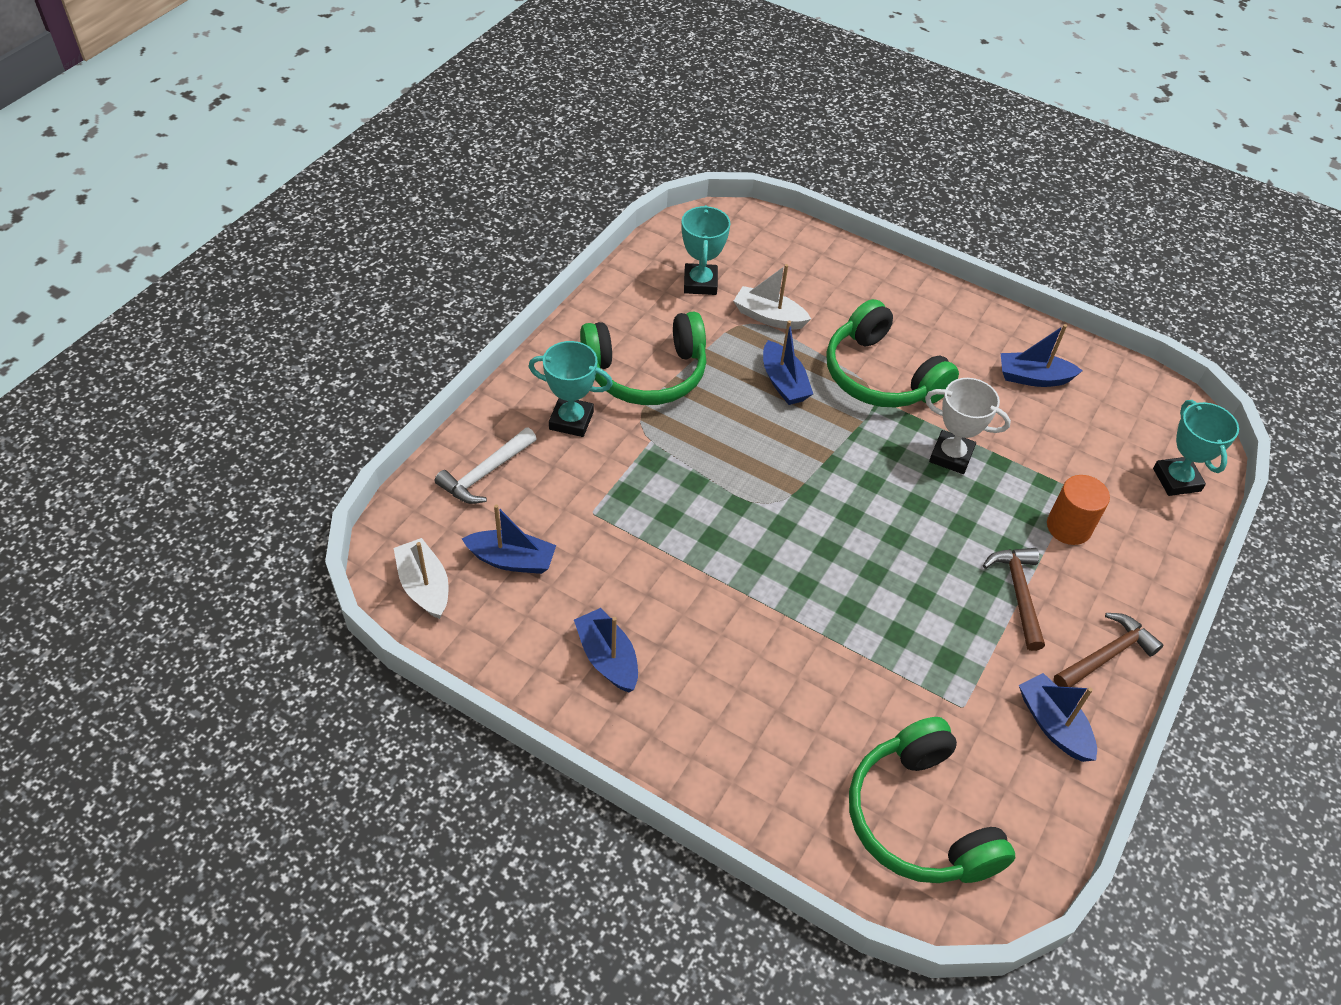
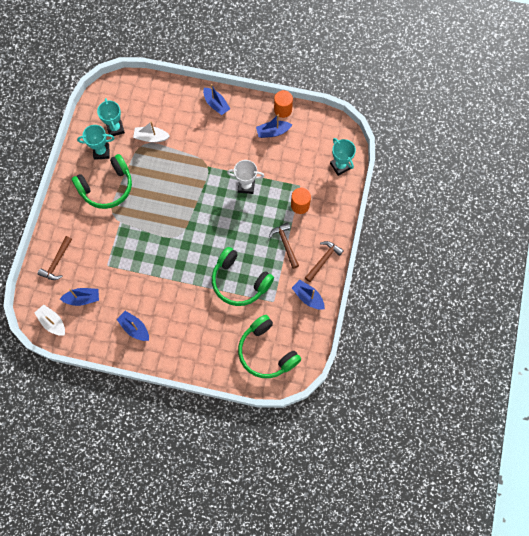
camera: 15 degrees left, 20 degrees up
white hammer [435,427,537,504] -> brown hammer [38,236,72,280]
turquoise trophy [529,341,613,437] -> turquoise trophy moved to [77,125,114,160]
blue boat [763,320,813,405] -> blue boat moved to [203,84,230,115]
green headphones [826,299,959,408] -> green headphones moved to [212,247,274,306]
none -> orange cylinder [274,90,293,118]

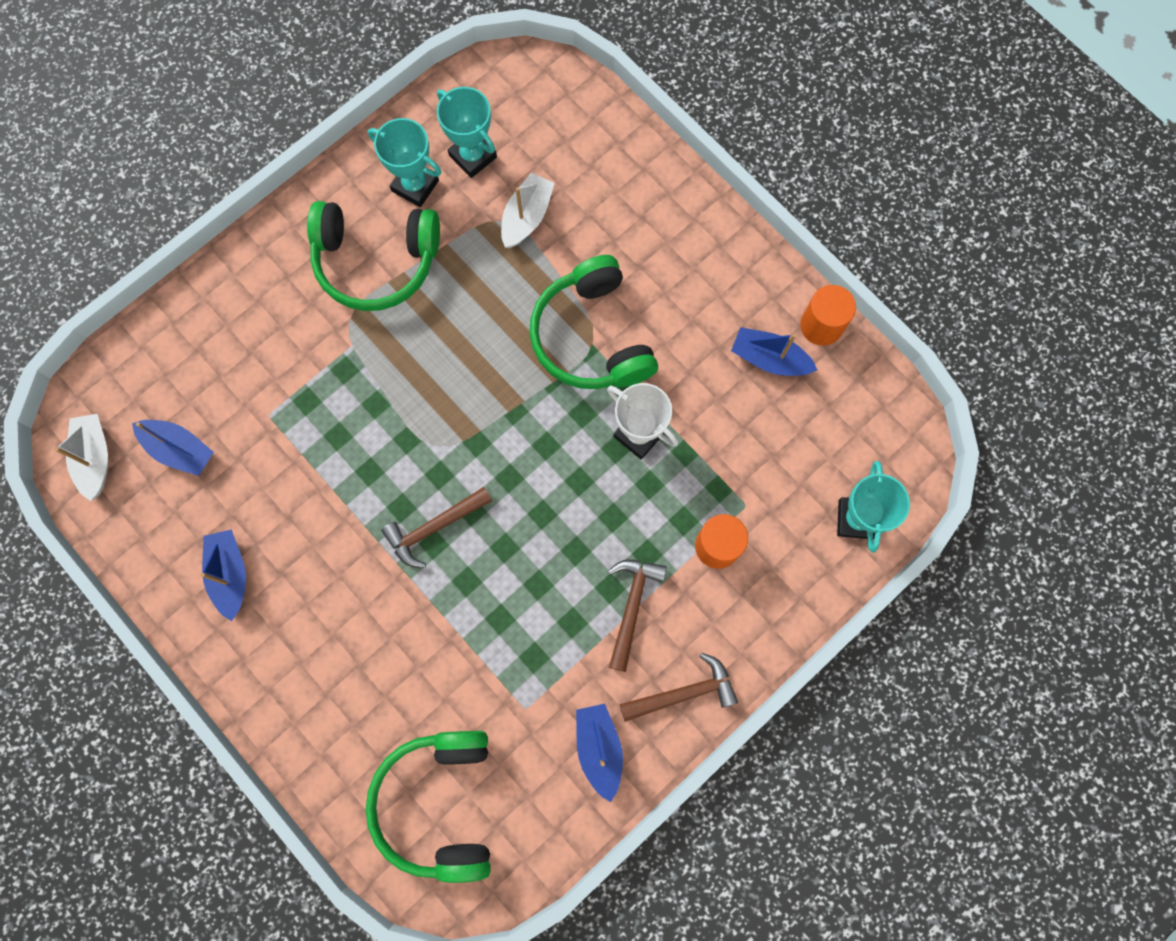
camera: 35 degrees right, 5 degrees up
brown hammer [38,236,72,280] -> brown hammer moved to [381,487,492,568]
turquoise trophy [97,98,125,136] -> turquoise trophy turned 60 degrees counterclockwise [437,87,497,178]
white boat [133,121,170,143] -> white boat turned 75 degrees clockwise [501,173,555,248]
blue boat [203,84,230,115] -> none
green headphones [212,247,274,306] -> green headphones moved to [530,255,658,389]

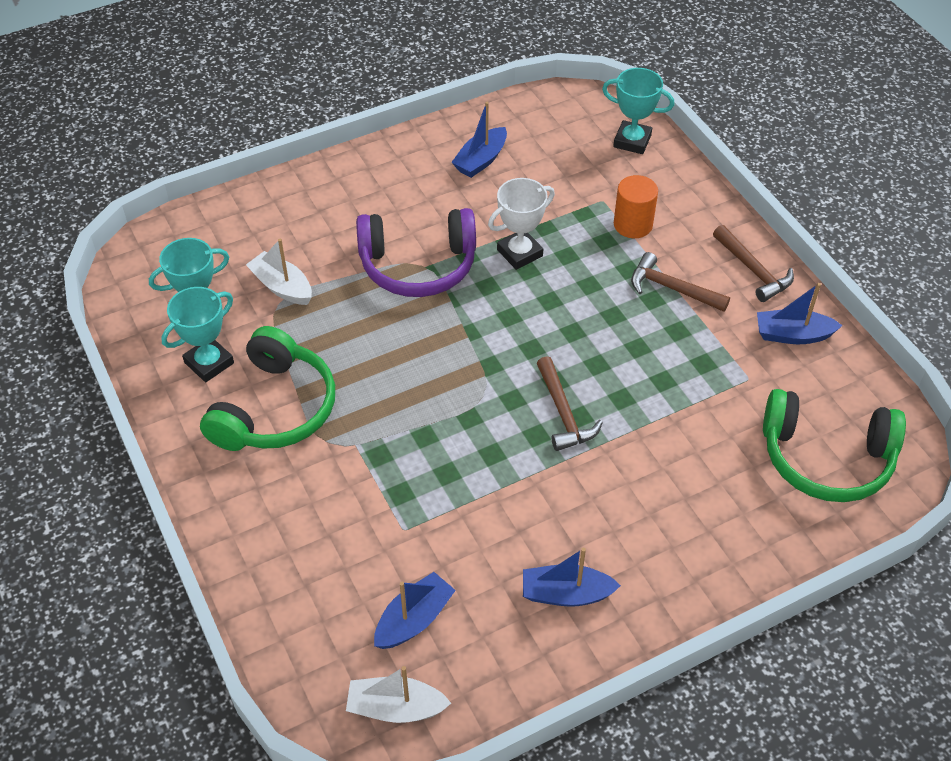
camera: 75 degrees left, 25 degrees down
green headphones [530,255,658,389] -> purple headphones [356,208,476,297]
brown hammer [620,653,738,722] -> brown hammer turned 150 degrees clockwise [713,225,794,302]
orange cylinder [800,285,856,346] -> none

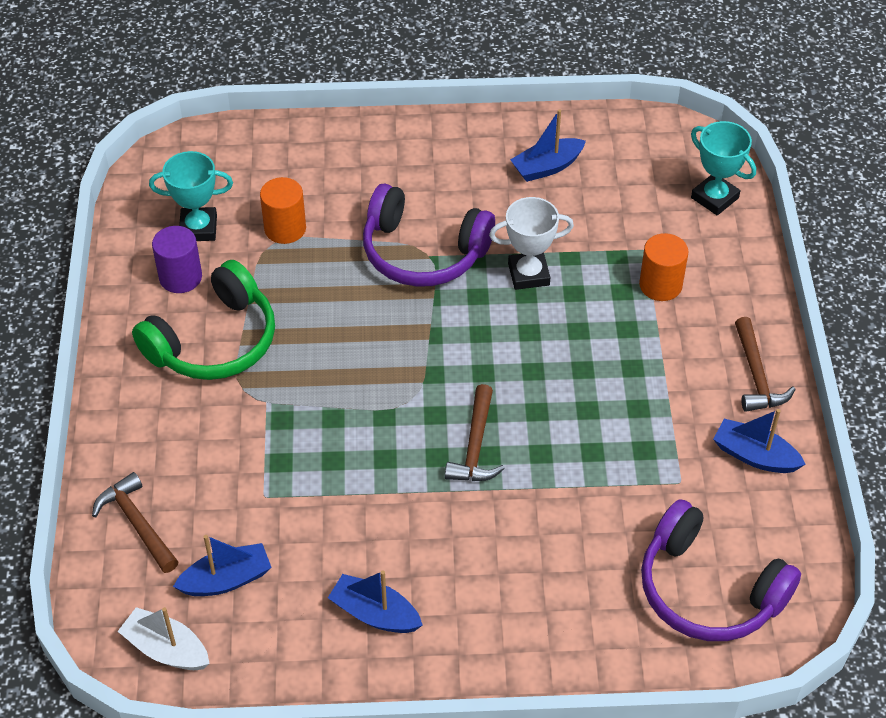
camera: 25 degrees right, 0 degrees up
turquoise trophy [161,287,234,382] -> purple cylinder [152,226,202,293]
white boat [246,239,312,305] -> orange cylinder [260,177,306,244]
brown hammer [631,252,730,312] -> brown hammer moved to [92,472,178,573]
green headphones [763,389,906,502] -> purple headphones [641,499,801,641]

